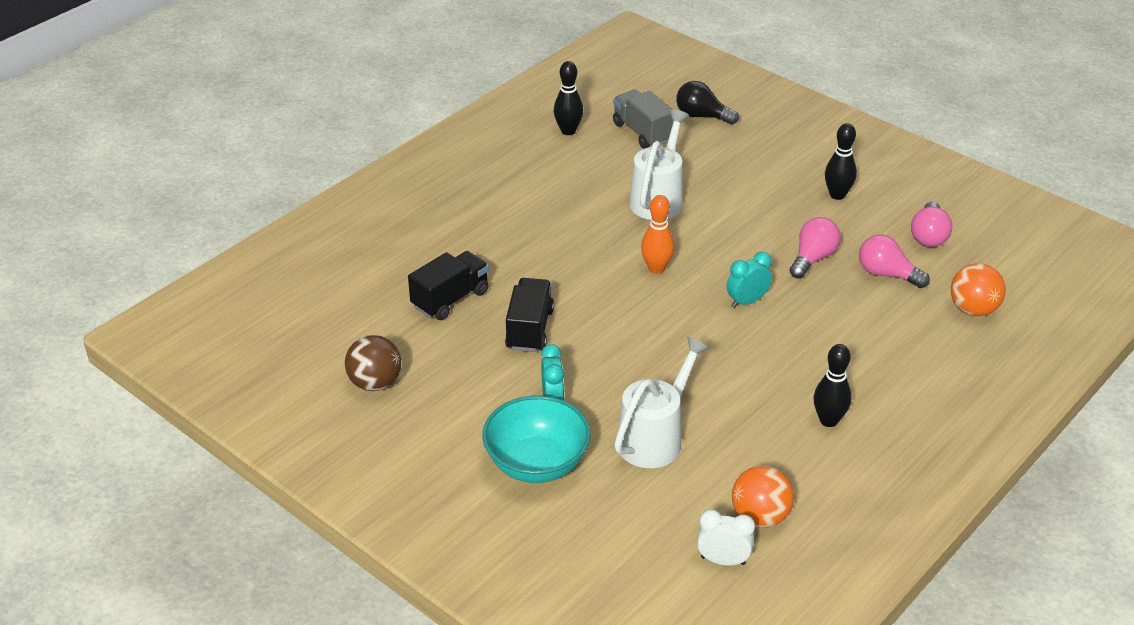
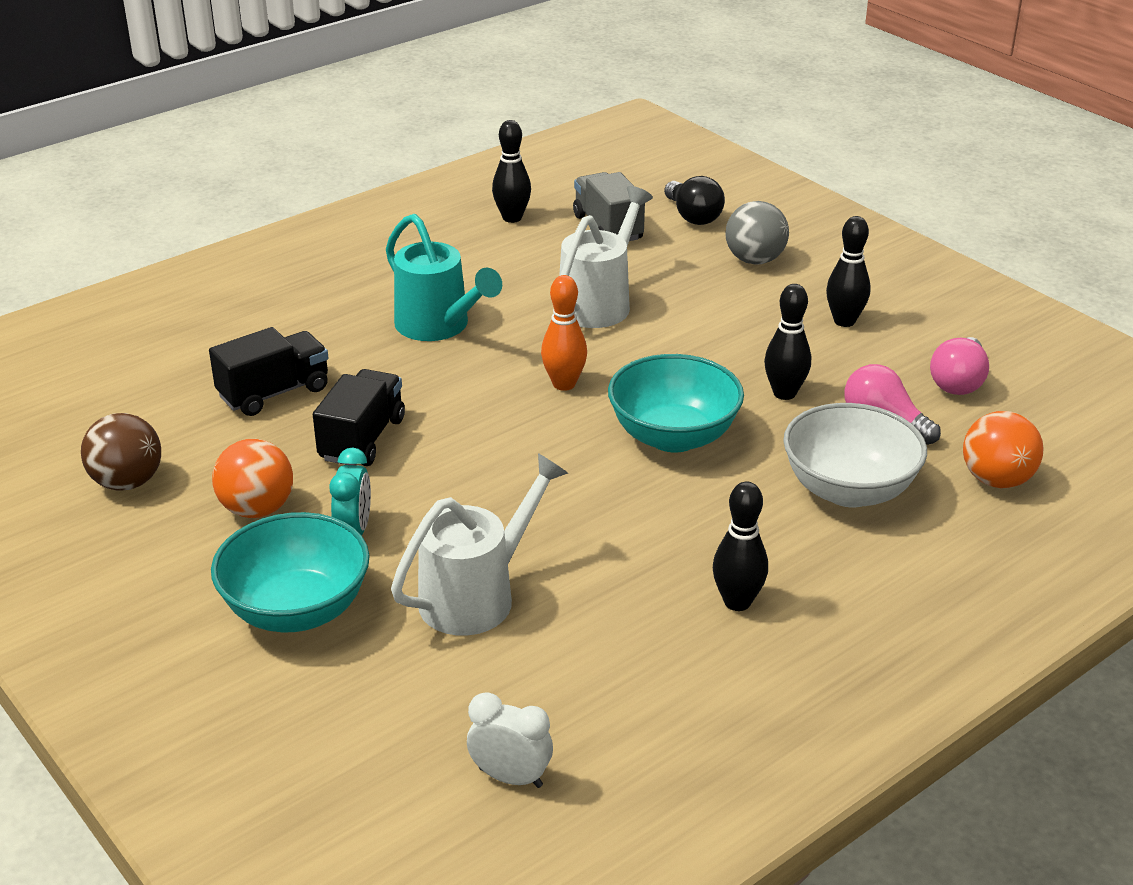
camera: 10 degrees right, 5 degrees down
black light bulb [676,81,739,125] -> black light bulb turned 150 degrees counterclockwise [664,176,725,225]
turquoise clock [727,252,772,308] -> turquoise bowl [608,354,744,452]
orange ball [732,466,794,528] -> orange ball moved to [212,439,293,518]
pink light bulb [789,217,841,279] -> black bowling pin [764,284,811,400]
none -> turquoise watering can [386,214,502,341]
none -> grey ball [725,201,789,265]
none -> white bowl [783,403,927,507]

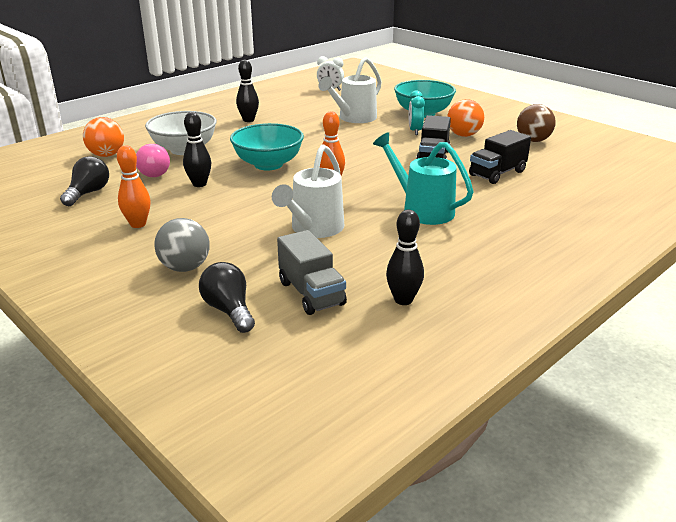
camera: 175 degrees right, 5 degrees down
black bowling pin [826,216,871,327] -> orange bowling pin [117,146,150,228]
pink light bulb [930,337,989,395] -> black light bulb [60,156,109,206]

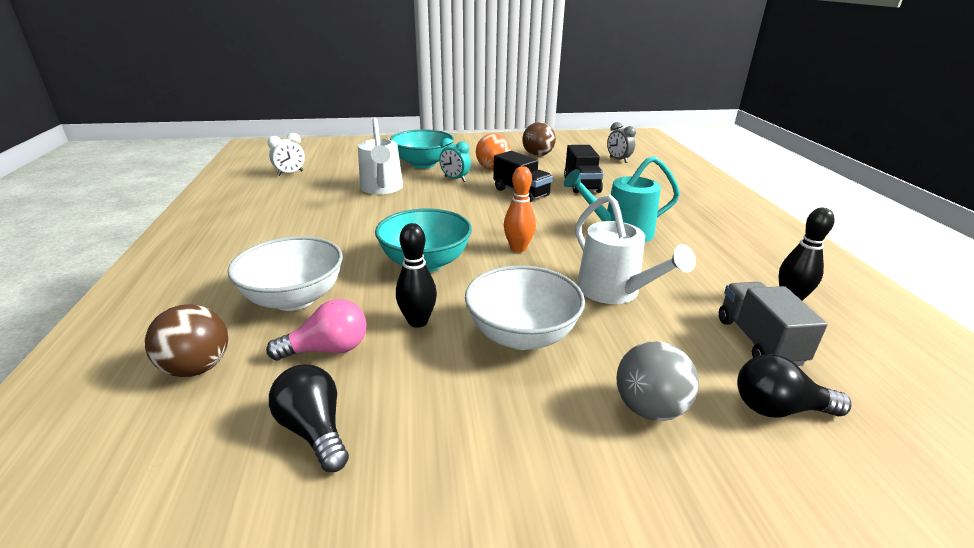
camera: 55 degrees left, 0 degrees up
orange ball [83,117,124,157] -> brown ball [145,304,228,377]
orange bowling pin [117,146,150,228] -> none
black bowling pin [236,60,259,122] -> none
grey truck [277,230,347,315] -> grey truck turned 105 degrees counterclockwise [719,282,828,366]
none -> white bowl [465,265,585,350]
none -> grey clock [607,122,636,163]

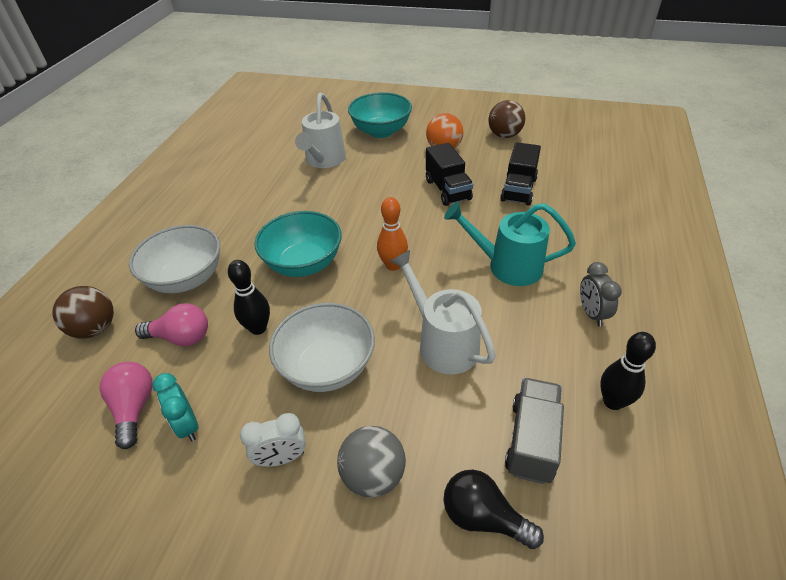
camera: 25 degrees right, 15 degrees up
white clock [267,133,305,176] -> white clock moved to [240,413,306,467]
black light bulb [269,364,349,472] -> pink light bulb [99,362,153,449]
turquoise clock [439,138,471,182] -> turquoise clock moved to [152,373,198,441]
white watering can [575,195,696,304] -> white watering can turned 150 degrees clockwise [390,250,496,374]
grey clock [607,122,636,163] -> grey clock moved to [580,262,622,327]

